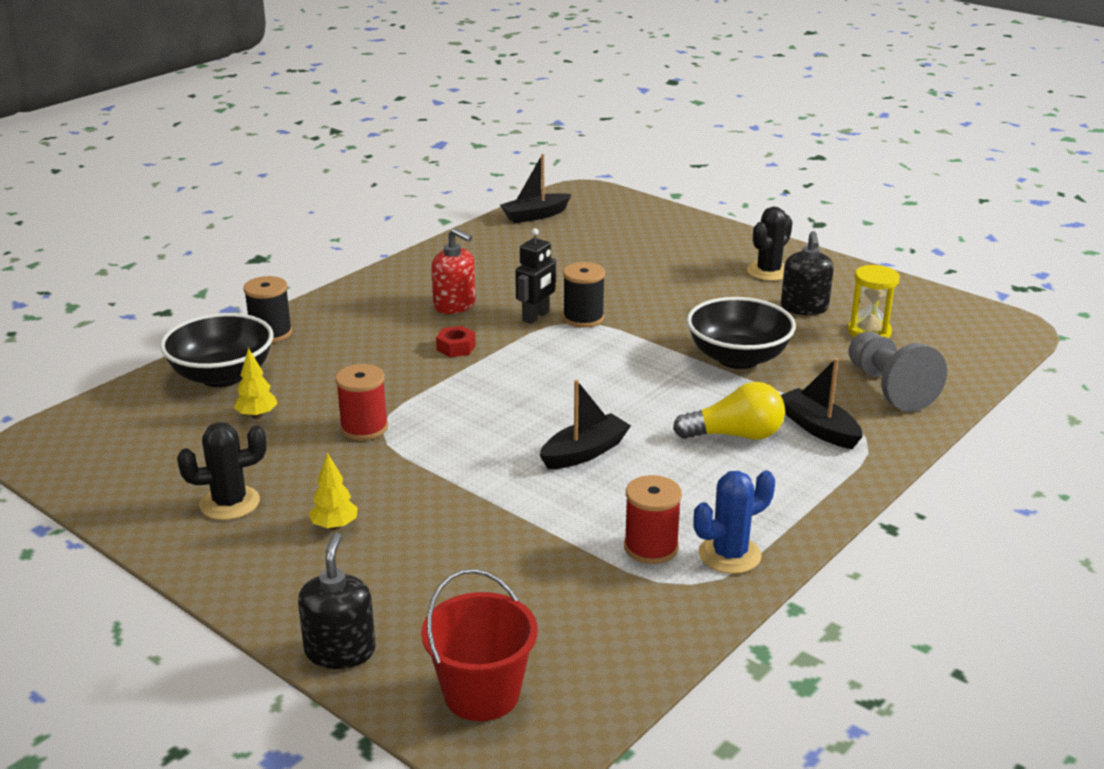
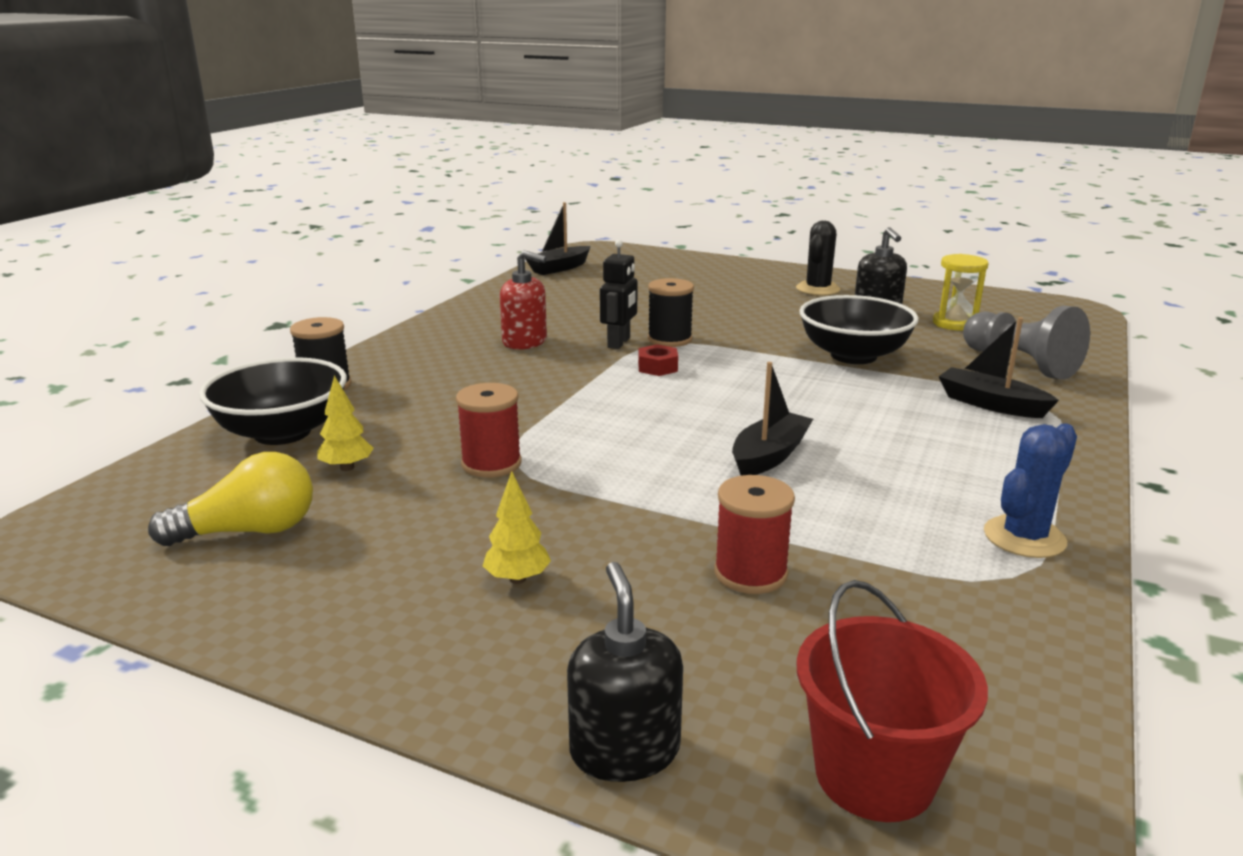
camera: 15 degrees left, 5 degrees down
black cactus [177,422,266,520] -> none
red nut [436,326,476,357] -> red nut moved to [638,344,678,376]
red spool [624,475,682,564] -> red spool moved to [714,475,795,594]
yellow light bulb [673,382,785,440] -> yellow light bulb moved to [148,452,313,546]

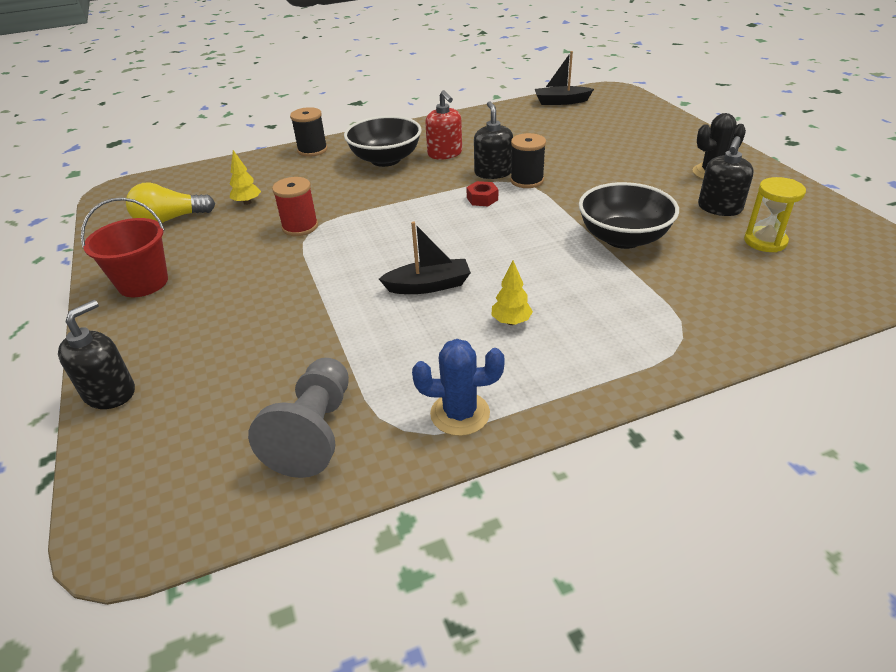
camera: 45 degrees right, 15 degrees up
yellow light bulb [148,452,313,546] -> yellow light bulb turned 135 degrees clockwise [126,182,215,223]
black bowl [199,357,347,445] -> black bowl moved to [344,116,422,167]
yellow tree [483,471,551,584] -> yellow tree moved to [492,260,533,325]
black robot [600,240,638,349] -> black soap dispenser [474,101,513,179]
red spool [714,475,795,594] -> none
red bucket [797,580,988,822] -> red bucket moved to [81,198,168,297]
black boat [938,317,1059,418] -> none
grey pawn [963,305,1090,380] -> grey pawn moved to [248,358,349,478]

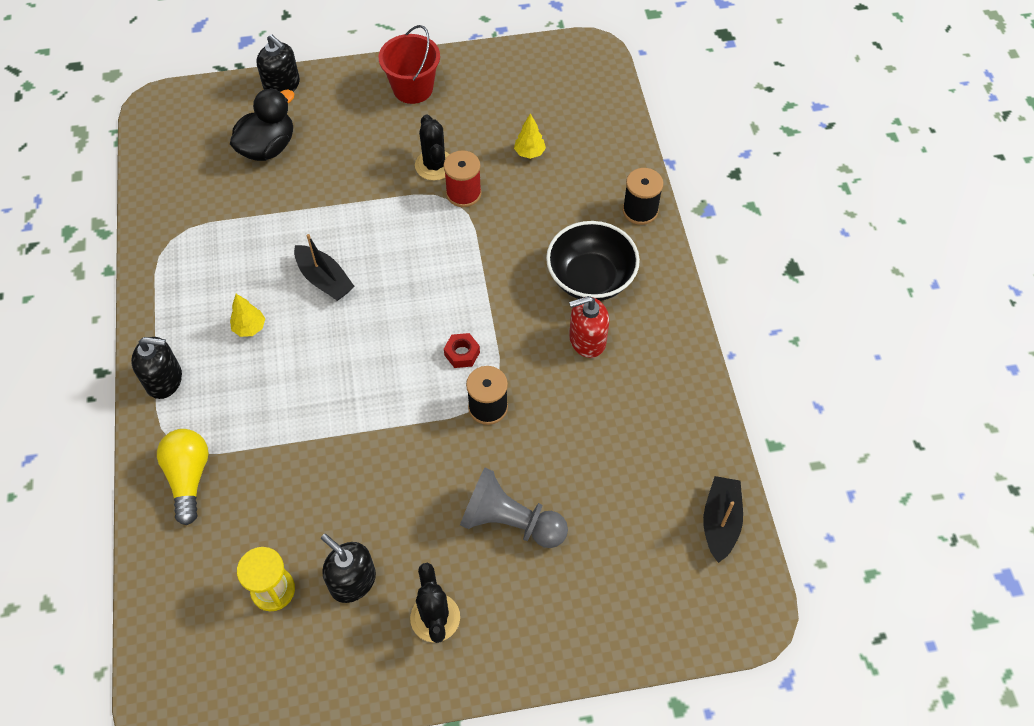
camera: 100 degrees right, 20 degrees up
yellow light bulb [126,182,215,223] -> yellow light bulb moved to [157,429,209,525]
grey pawn [248,358,349,478] -> grey pawn moved to [460,467,568,548]
black boat [379,222,471,294] -> black boat turned 45 degrees counterclockwise [294,234,355,301]
blue cactus [412,339,505,436] -> none
black soap dispenser [474,101,513,179] -> black soap dispenser moved to [131,337,182,399]
black bowl [579,182,679,249] -> none
none -> black duck [230,88,294,161]
none -> black cactus [415,114,450,181]

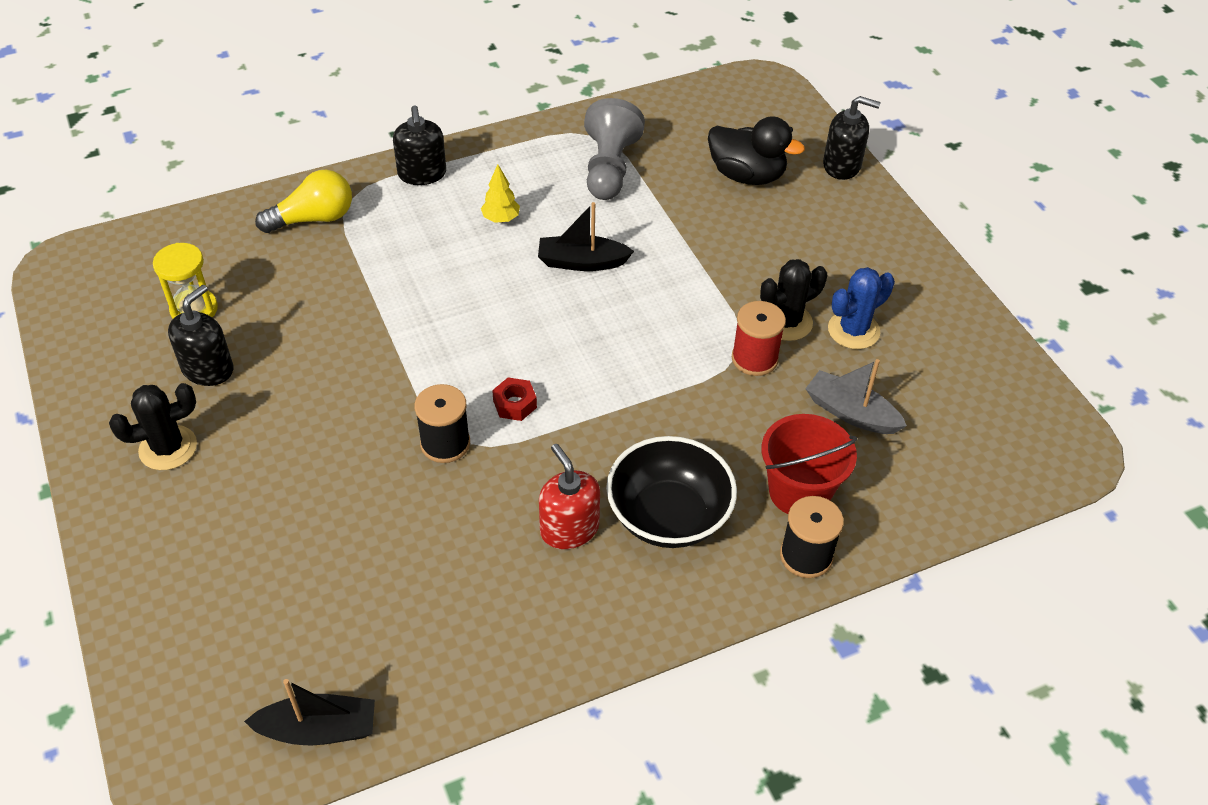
camera: 75 degrees right, 10 degrees down
black soap dispenser [257,34,300,92] -> black soap dispenser turned 105 degrees counterclockwise [823,96,881,180]
black boat [294,234,355,301] -> black boat turned 60 degrees clockwise [538,202,634,271]
red bucket [379,25,440,104] -> red bucket moved to [762,414,857,514]
grey pawn [460,467,568,548] -> grey pawn moved to [584,98,645,200]
yellow tree [514,113,546,159] -> grey boat [805,359,907,434]
none -> blue cactus [828,267,895,349]

